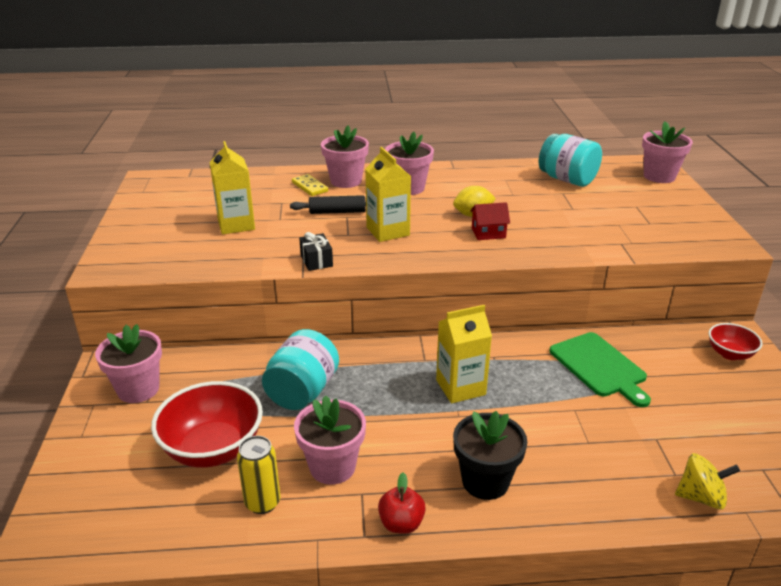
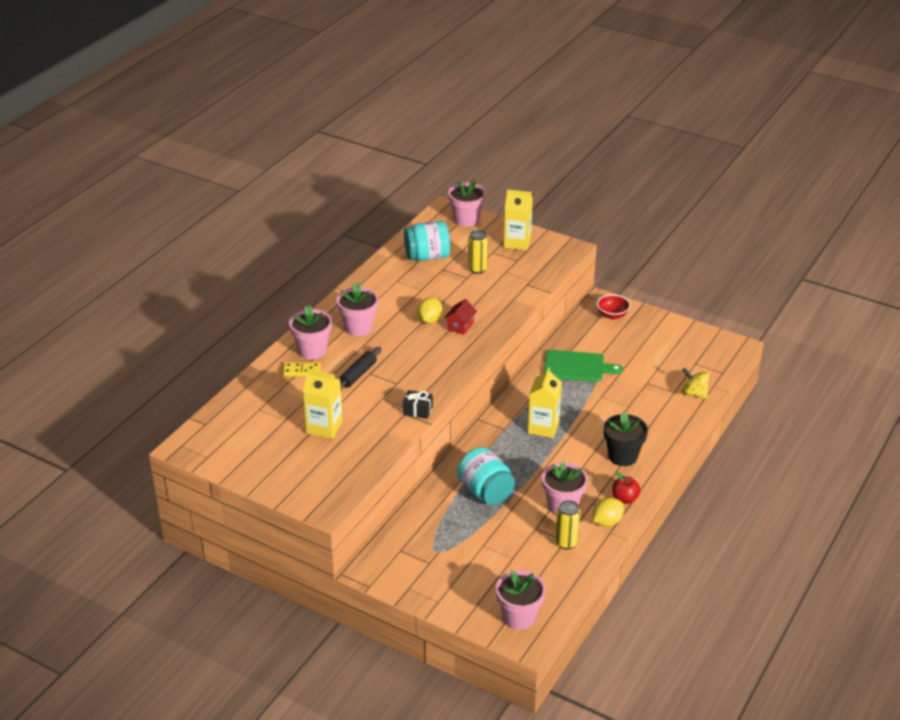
camera: 55 degrees left, 5 degrees up
pink flower pot [95,324,162,403] -> pink flower pot moved to [496,570,546,630]
red bowl [151,381,263,468] -> none
yellow carton [365,147,411,242] -> yellow carton moved to [504,189,533,250]
yellow spinning top [675,453,740,510] -> yellow spinning top turned 90 degrees counterclockwise [681,368,709,399]
none -> yellow can [468,230,488,274]
none -> yellow lemon [593,498,624,526]

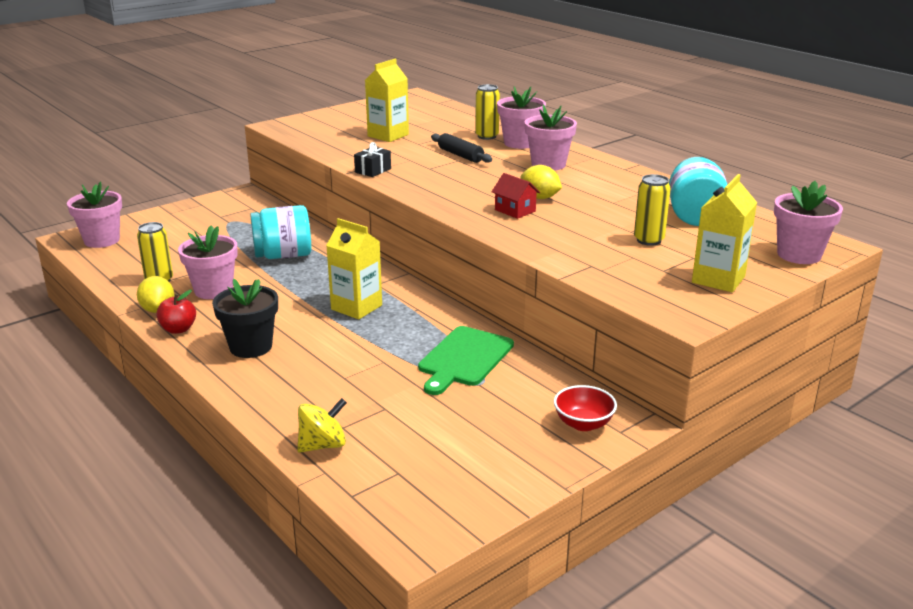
camera: 110 degrees right, 10 degrees down
yellow domino [283,362,321,377] -> yellow can [475,84,500,140]

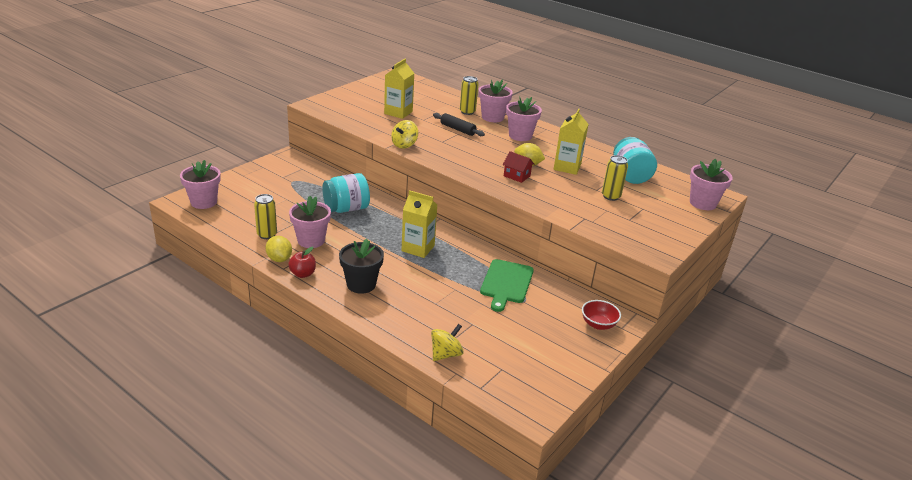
camera: 15 degrees left, 5 degrees up
black gift [354,142,391,177] -> yellow spinning top [391,120,418,149]
yellow carton [692,174,757,292] -> yellow carton moved to [554,109,588,175]

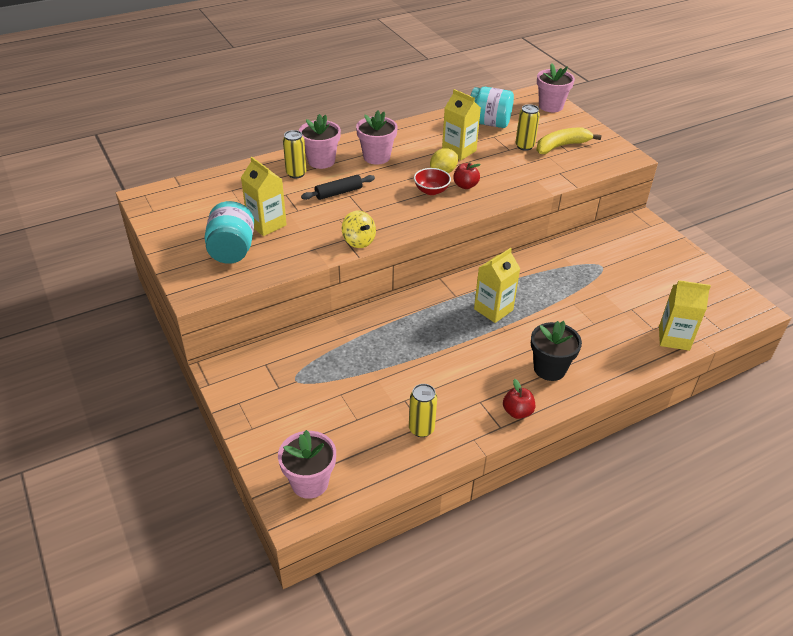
camera: 65 degrees left, 10 degrees up
yellow lemon [266,236,292,262] -> none
pink flower pot [289,196,331,248] -> none
turquoise jar [322,173,370,213] -> turquoise jar moved to [205,201,254,264]
yellow spinning top [431,324,464,361] -> yellow carton [659,280,711,351]
green cutting board [480,259,534,312] -> none
red house [503,151,534,183] -> red apple [453,162,481,189]
red bowl [582,300,621,330] -> red bowl moved to [414,168,451,195]
none -> yellow banana [536,128,602,154]

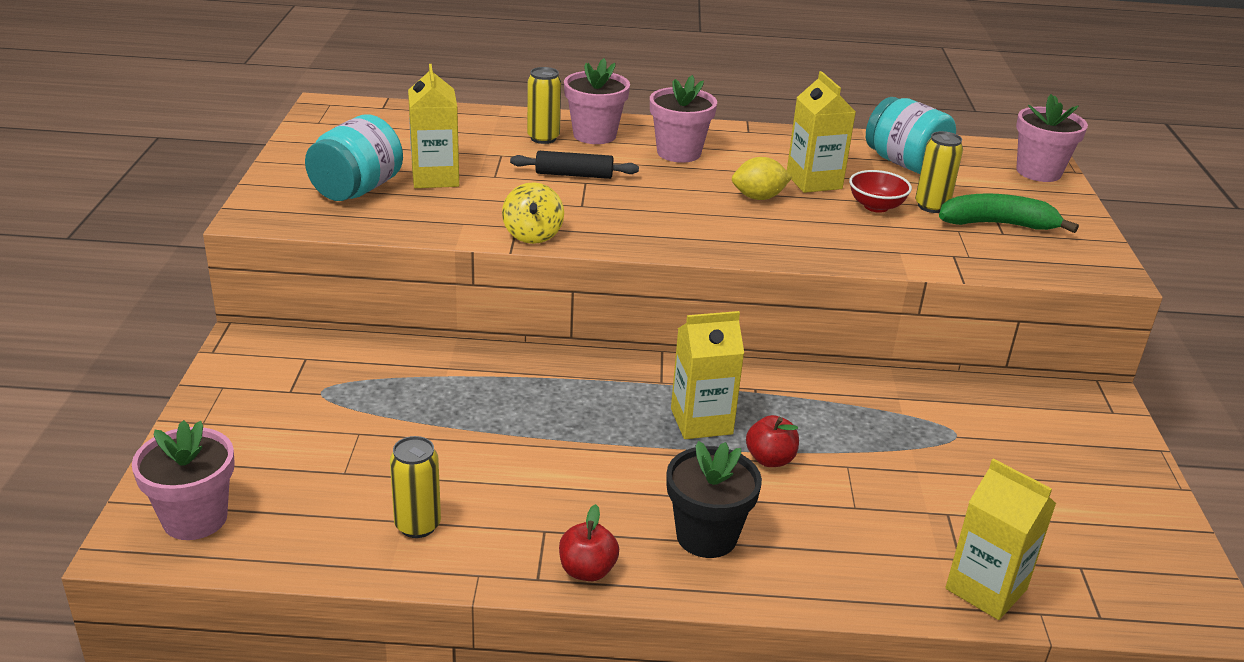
camera: 30 degrees right, 10 degrees down
red bowl [414,168,451,195] -> red bowl moved to [849,170,912,213]
red apple [453,162,481,189] -> red apple moved to [746,415,799,467]
yellow banana [536,128,602,154] -> green banana [939,193,1079,233]

